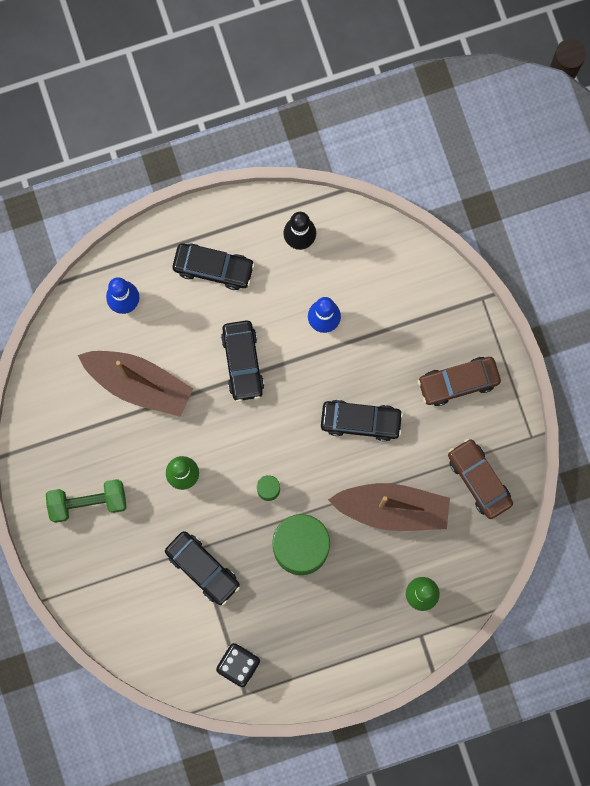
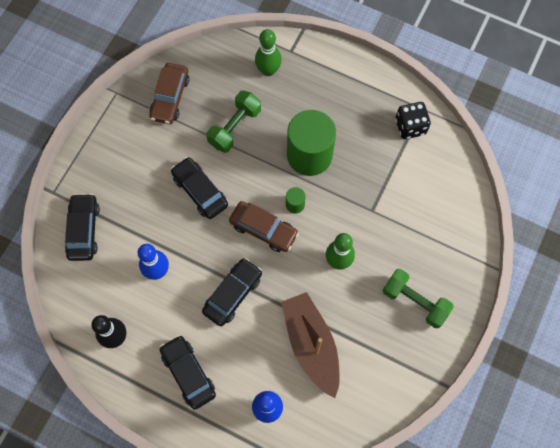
camera: 135 degrees left, 10 degrees down
black car [165,531,240,605] -> black car moved to [65,193,100,261]
brown boat [328,483,450,531] -> green dumbbell [206,90,261,153]
brown car [418,357,501,406] -> brown car moved to [229,201,299,252]

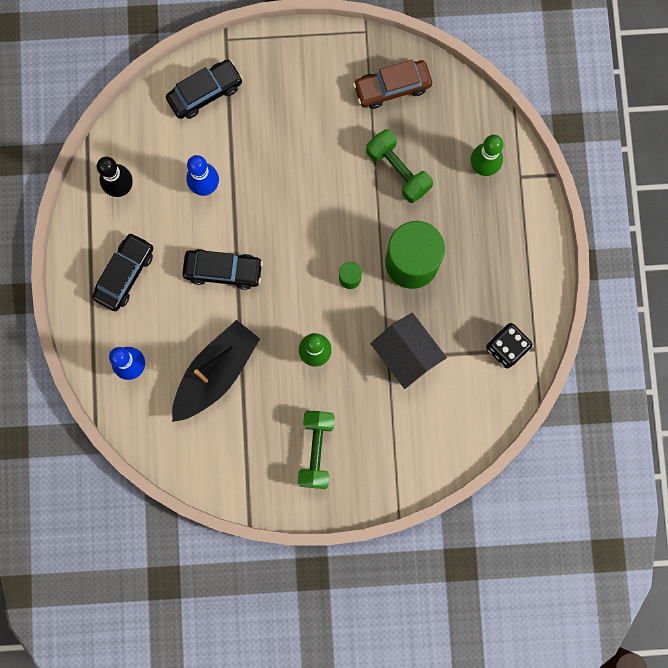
camera: 60 degrees right, 10 degrees up
black car [171,157,228,219] -> none
green dumbbell [206,90,261,153] -> green dumbbell turned 45 degrees clockwise [366,129,433,203]
brown car [229,201,299,252] -> none
brown boat [281,292,340,398] -> black boat [172,320,260,422]
none -> black house [371,313,447,389]

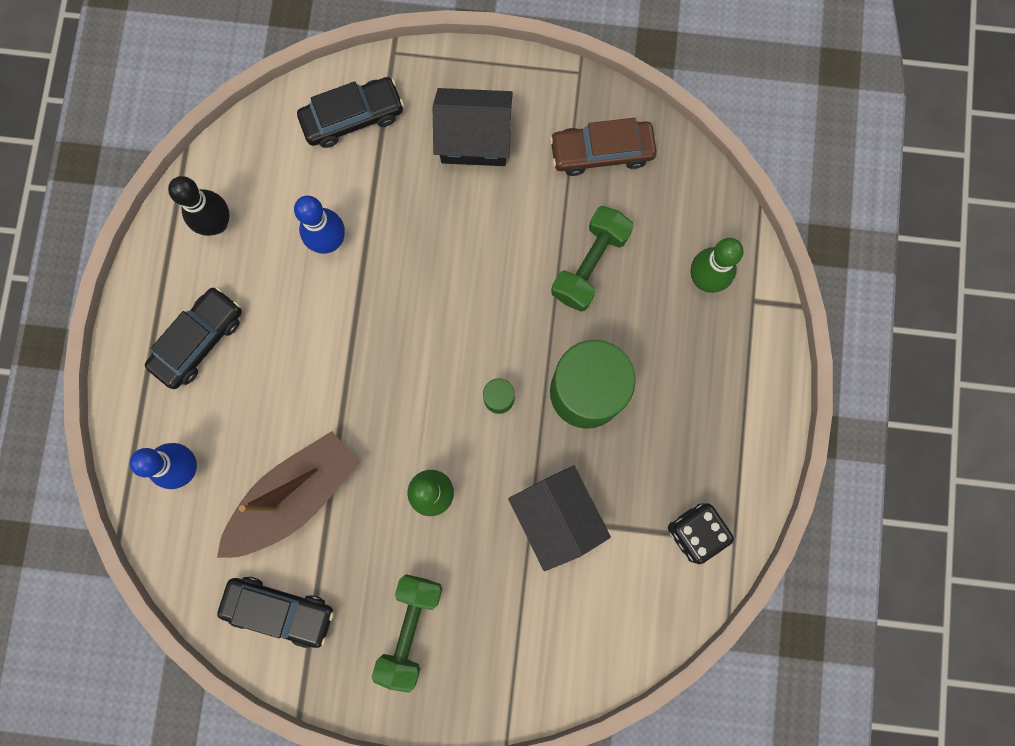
camera: 10 degrees right, 0 degrees up
black boat [172,320,260,422] -> brown boat [217,431,359,558]
black car [182,249,263,290] -> black car moved to [217,577,334,648]
green dumbbell [366,129,433,203] -> green dumbbell turned 60 degrees clockwise [551,206,634,312]
none -> black house [433,88,513,166]

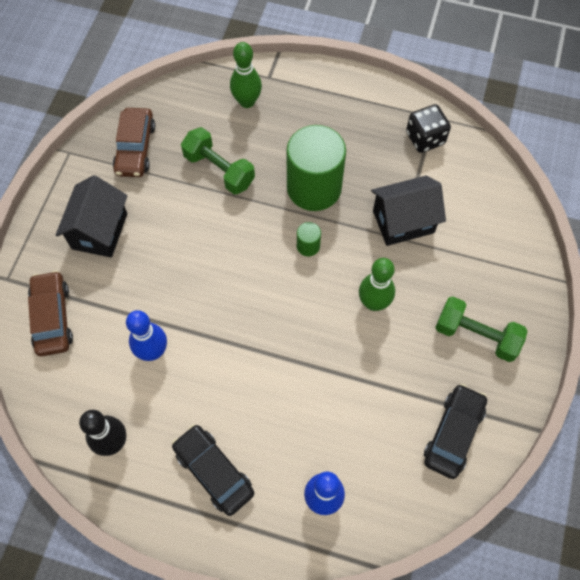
camera: 80 degrees left, 15 degrees down
brown boat [217,431,359,558] -> none
black car [297,77,404,148] -> brown car [28,271,73,356]

